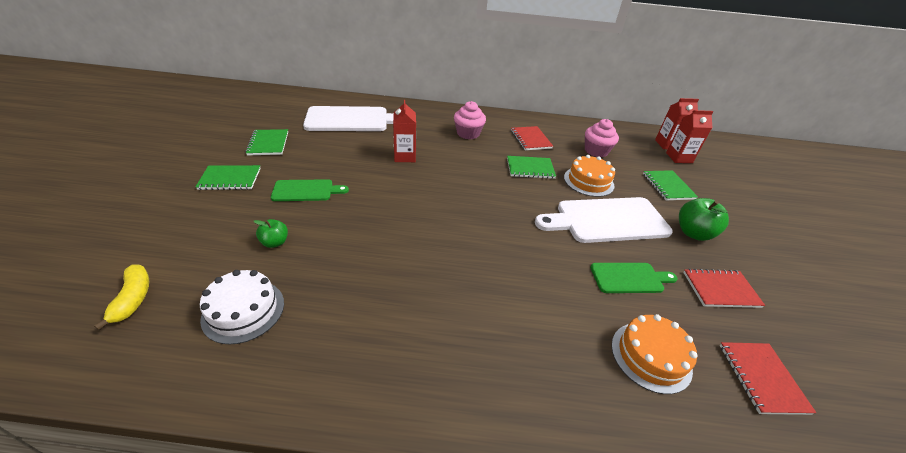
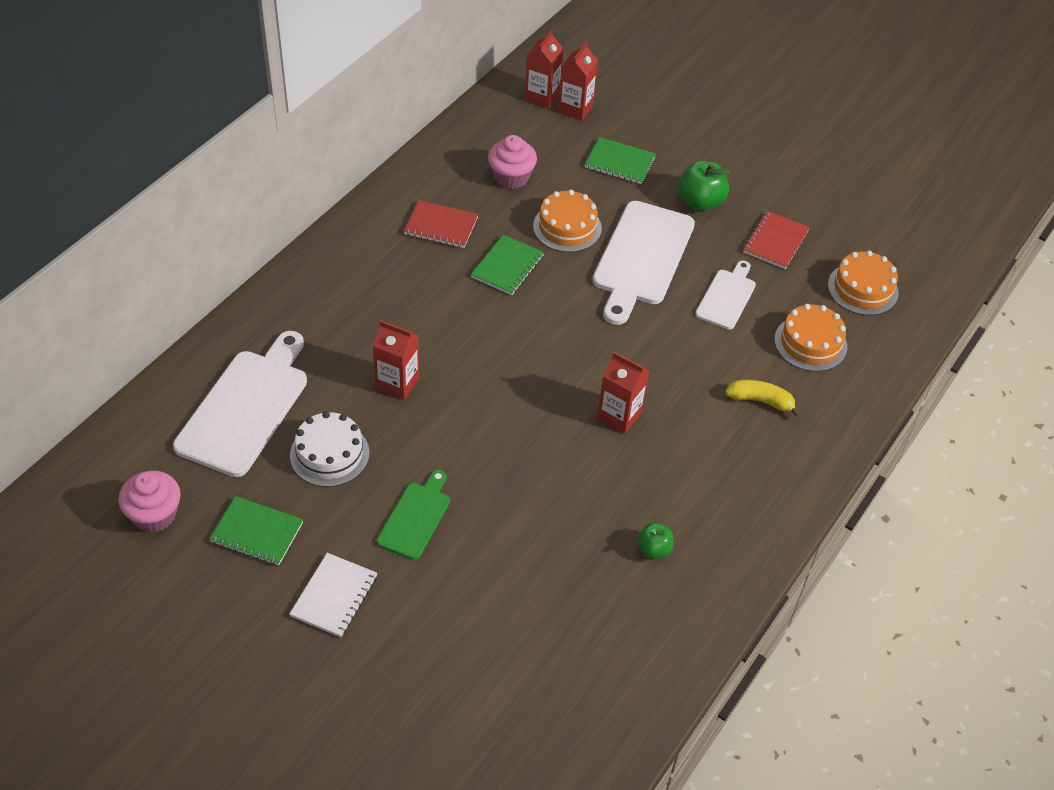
camera: 60 degrees left, 10 degrees up
yellow banana [94,265,149,330] -> yellow banana moved to [725,380,801,417]
green notebook [196,165,261,190] -> white notebook [289,553,377,637]
white cake [200,270,284,345] -> white cake moved to [290,411,370,487]
green apple [254,219,288,248] -> green apple moved to [637,523,673,559]
pink cupcake [454,101,486,139] -> pink cupcake moved to [118,471,181,532]
green cutting board [590,263,678,293] -> white cutting board [695,261,756,330]
red notebook [720,342,816,415] -> orange cake [828,251,899,315]
none -> red carton [597,352,649,434]

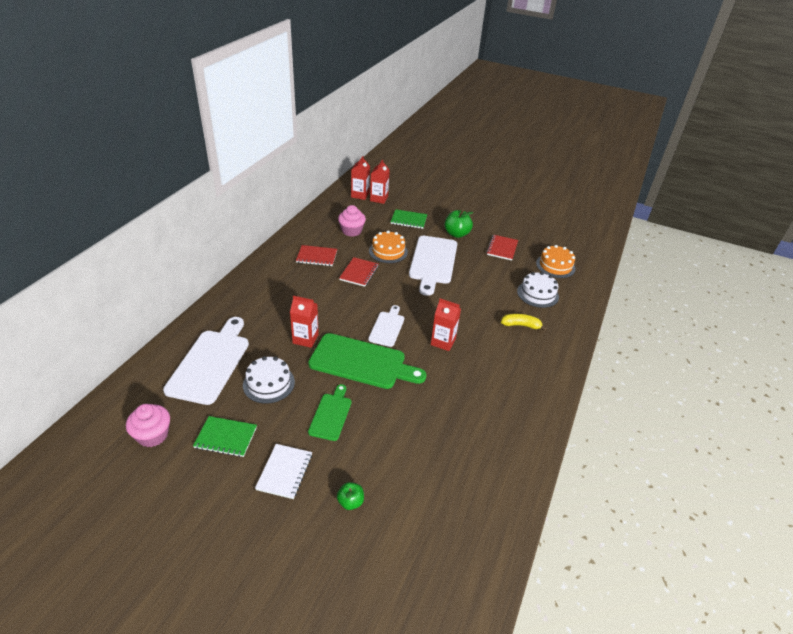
camera: 10 degrees left, 10 degrees down
green notebook [471,235,544,295] -> red notebook [339,257,379,287]
green apple [637,523,673,559] -> green apple moved to [337,482,364,510]
white cutting board [695,261,756,330] -> white cutting board moved to [368,305,404,347]
orange cake [774,304,847,372] -> white cake [517,272,559,308]
none -> green cutting board [308,333,426,389]

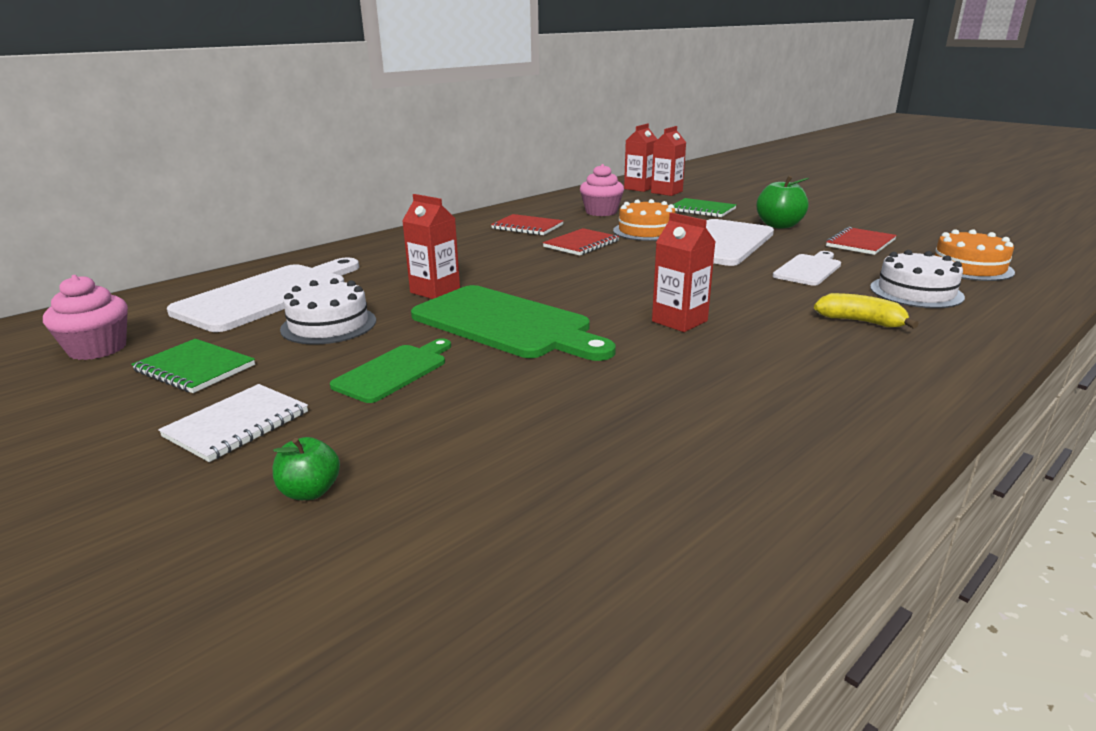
camera: 25 degrees right, 15 degrees down
white cutting board [368,305,404,347] -> white cutting board moved to [773,251,841,286]

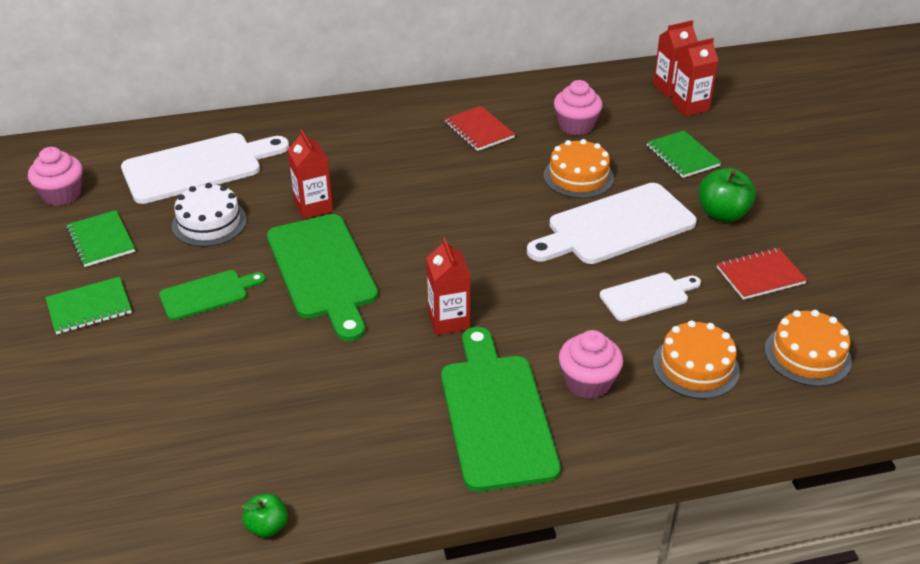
camera: 30 degrees right, 15 degrees up
white notebook [158,384,308,462] -> green notebook [45,277,132,334]
green apple [273,437,340,500] -> green apple moved to [242,494,288,538]
red notebook [543,228,619,256] -> none
yellow banana [814,293,919,329] -> pink cupcake [559,330,623,399]
white cake [870,250,965,308] -> orange cake [653,320,740,399]
none -> green cutting board [441,327,561,492]

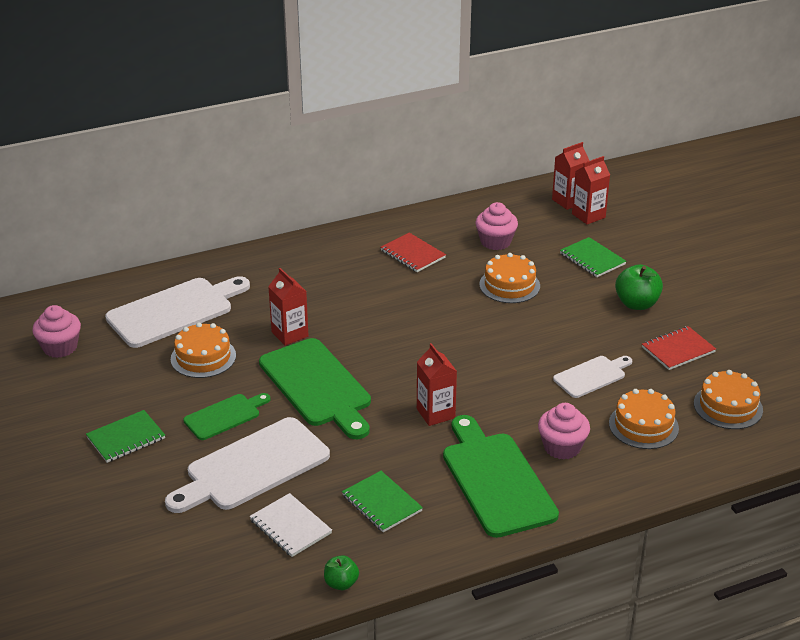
camera: 10 degrees left, 5 degrees down
green notebook [66,210,135,267] -> green notebook moved to [342,471,423,532]
white cake [172,183,247,247] -> orange cake [171,322,236,378]
white cutting board [527,183,697,264] -> white cutting board moved to [165,417,330,513]
none -> white notebook [249,493,332,557]

